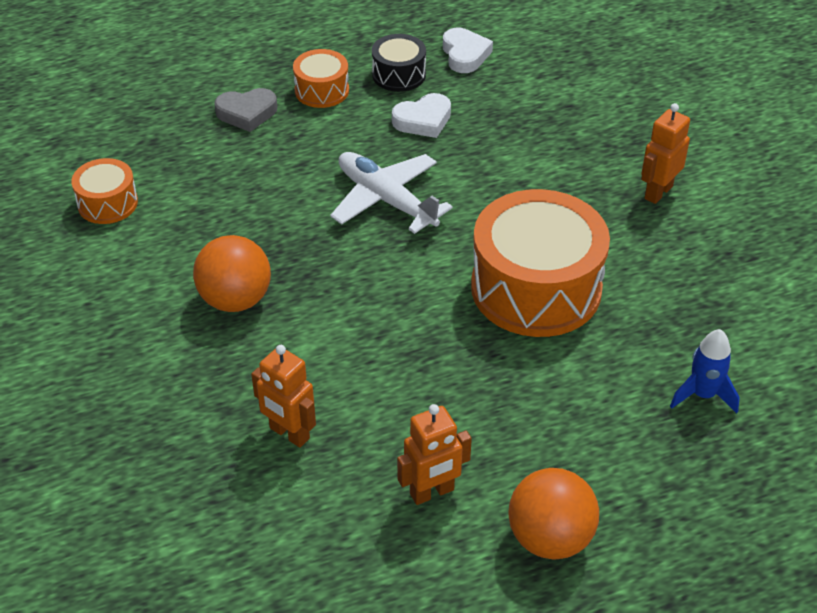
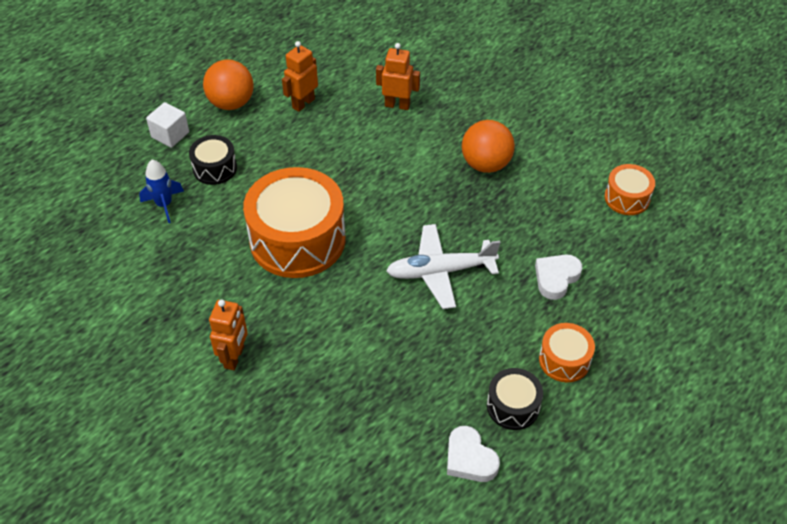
camera: 155 degrees right, 5 degrees up
grey heart [214,88,277,132] -> none
white plane [330,152,453,234] -> white plane turned 150 degrees clockwise [386,224,501,309]
white heart [392,93,451,138] -> white heart moved to [535,254,582,300]
none -> white cube [146,102,189,148]
none -> black drum [189,135,237,185]

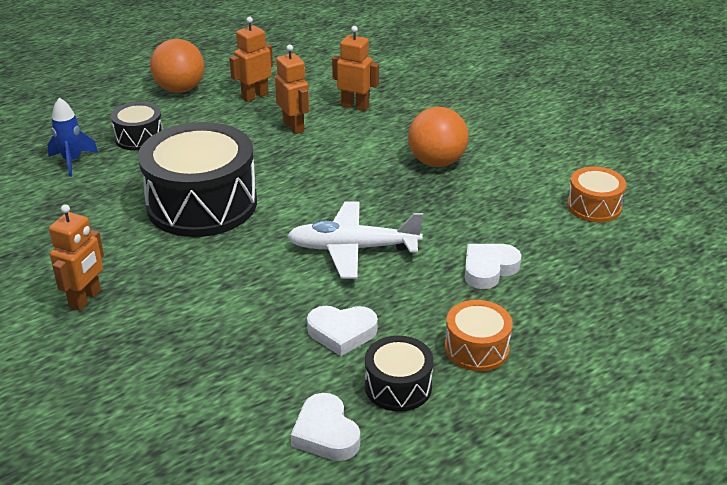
camera: 10 degrees right, 15 degrees down
white cube [146,102,189,148] -> none
orange drum [243,167,346,278] -> black drum [138,122,257,237]
none -> orange robot [275,44,309,134]
none -> white heart [307,306,378,356]

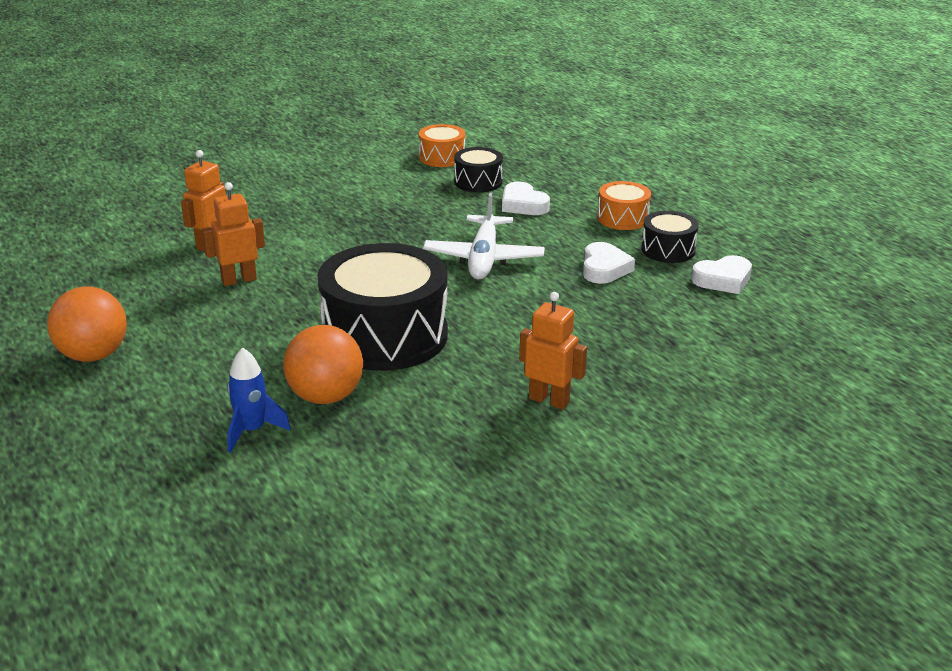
camera: 85 degrees left, 5 degrees down
black drum [111,102,163,151] -> black drum moved to [454,147,503,192]
orange robot [229,17,273,102] -> none
orange ball [408,107,468,167] -> orange ball moved to [283,325,363,404]

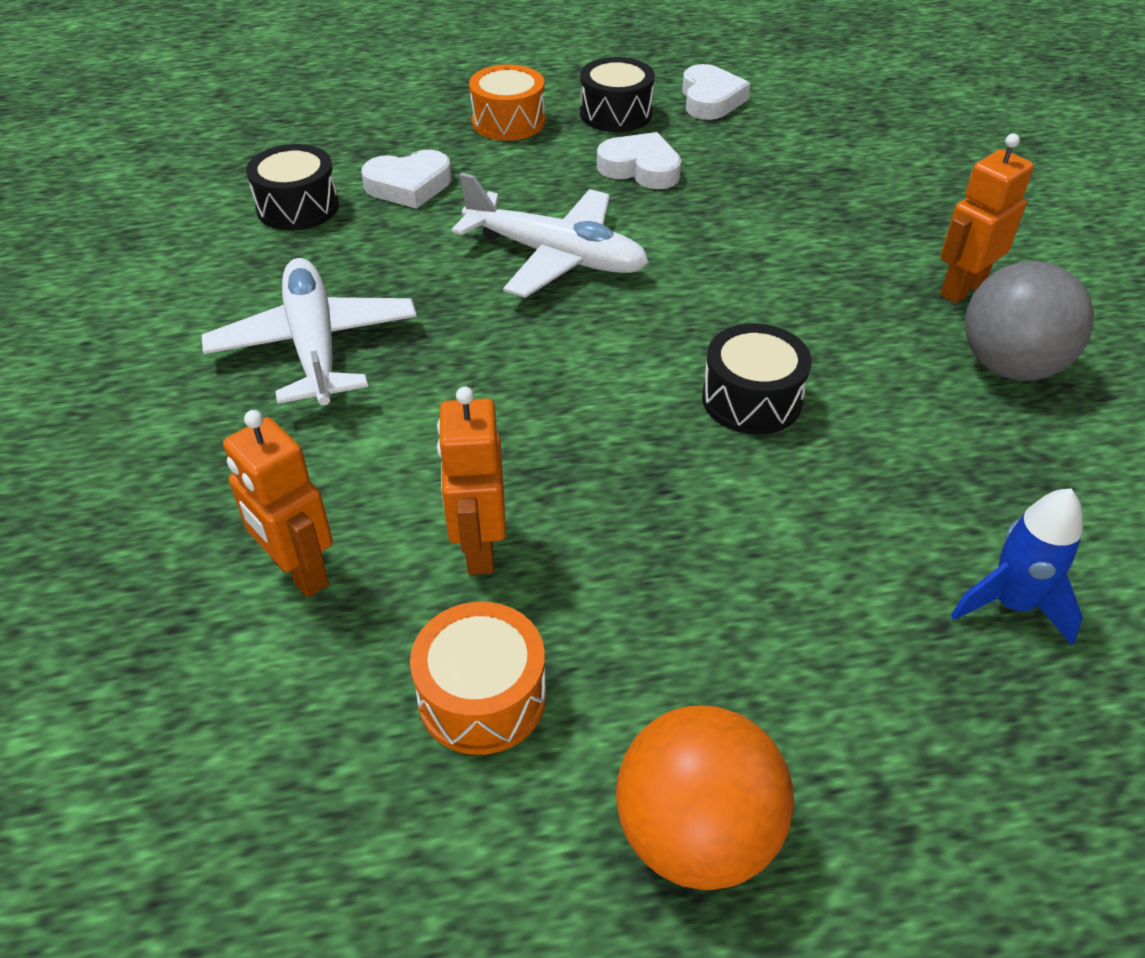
camera: 70 degrees left, 15 degrees up
orange ball [283,325,363,404] -> none
black drum [317,243,448,371] -> black drum [702,323,812,435], size x0.49
orange drum [419,124,465,167] -> orange drum moved to [410,602,546,755]
none -> white plane [202,258,417,405]
none -> grey ball [965,261,1094,380]

